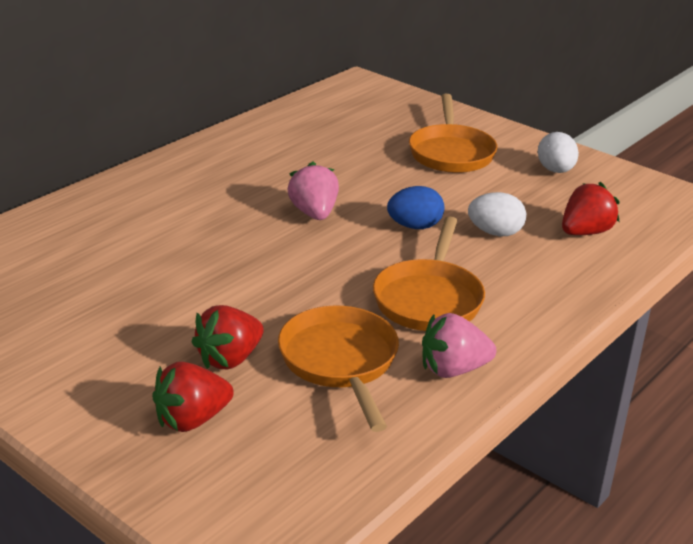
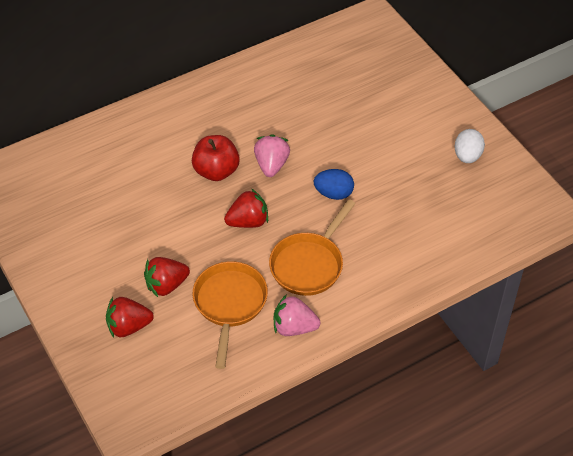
camera: 20 degrees right, 20 degrees up
orange pan [409,94,497,173] -> none
white egg [468,192,526,237] -> none
red strawberry [562,182,620,235] -> red strawberry moved to [224,189,268,228]
none -> red apple [192,135,240,181]

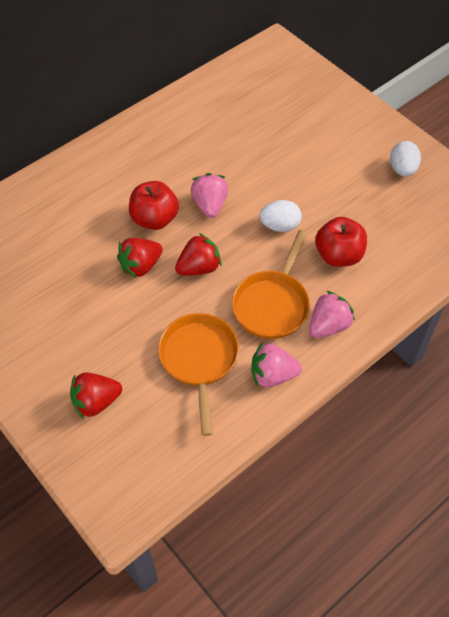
camera: 10 degrees left, 5 degrees up
red strawberry [144,257,190,297] -> red strawberry moved to [117,238,163,279]
blue egg [314,169,354,200] -> white egg [259,200,302,232]
none -> pink strawberry [309,291,355,338]
none -> red apple [315,217,367,267]

